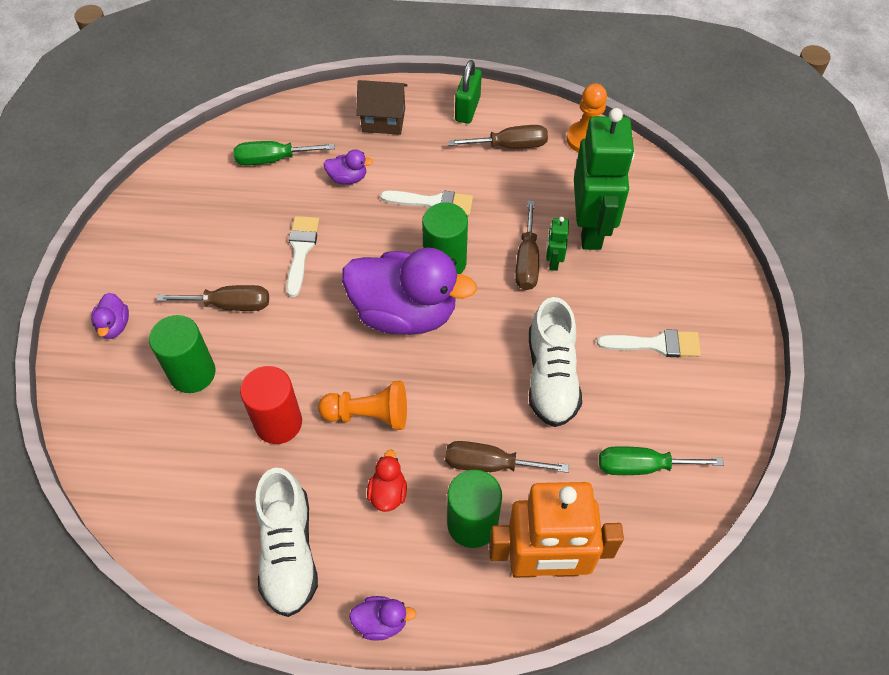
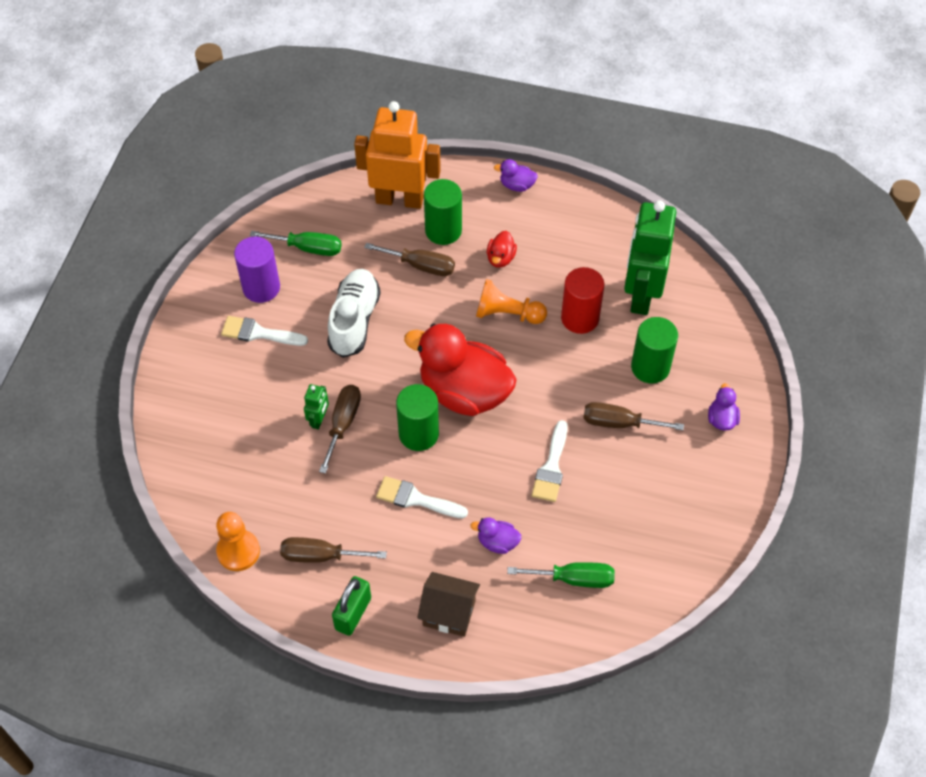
camera: 170 degrees left, 0 degrees up
white shoe [255,468,318,617] -> none
purple duck [342,248,477,335] -> red duck [404,324,517,416]
green robot [574,108,635,250] -> green robot moved to [624,200,676,315]
none -> purple cylinder [234,237,280,303]

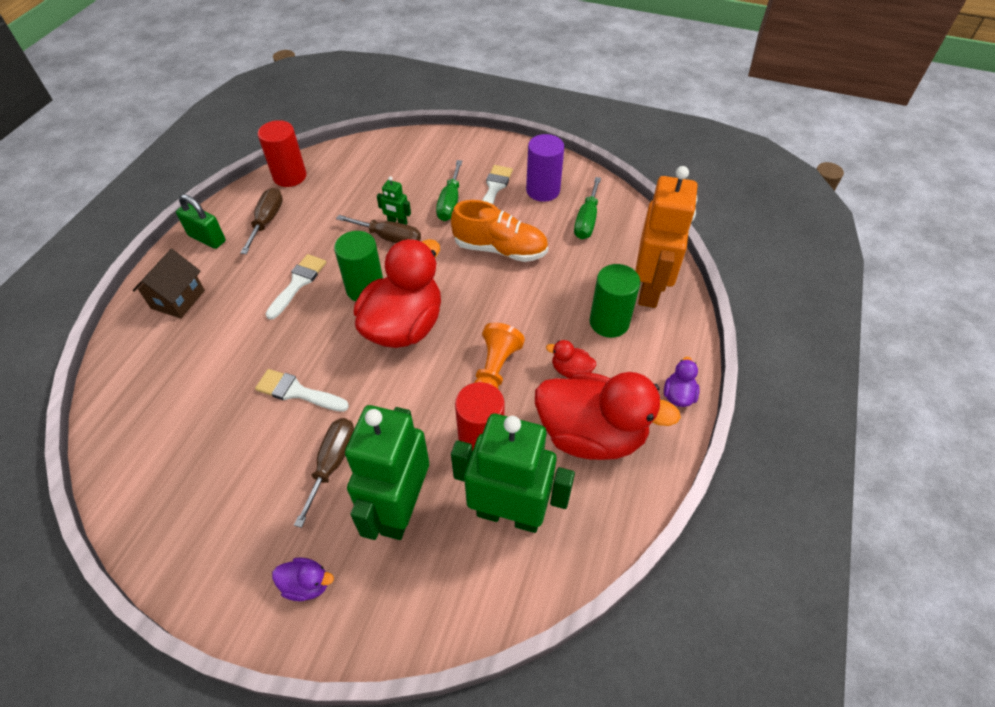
camera: 95 degrees right, 5 degrees down
orange pawn [216,512,260,571] -> red cylinder [258,120,306,187]
white shoe [327,269,381,358] -> orange shoe [451,200,548,262]
brown screwdriver [364,243,455,276] -> none
purple duck [471,517,521,554] -> none
green screwdriver [507,562,615,588] -> green screwdriver moved to [436,160,462,221]
green cylinder [631,317,678,384] -> green robot [345,405,429,540]
none -> red duck [535,372,681,460]

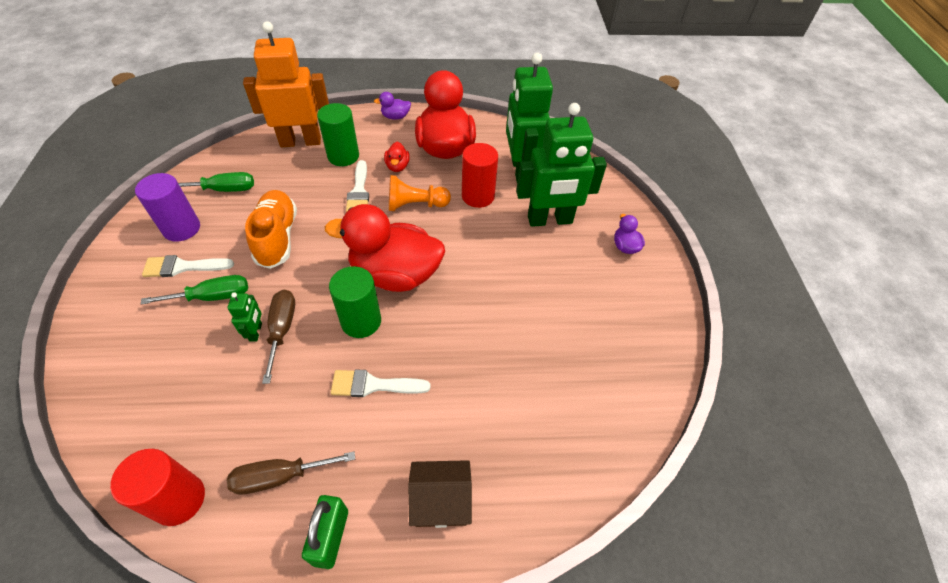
camera: 115 degrees left, 0 degrees up
white brush [255,369,349,412] -> white brush moved to [346,160,369,212]
brown screwdriver [294,418,354,528] -> none

